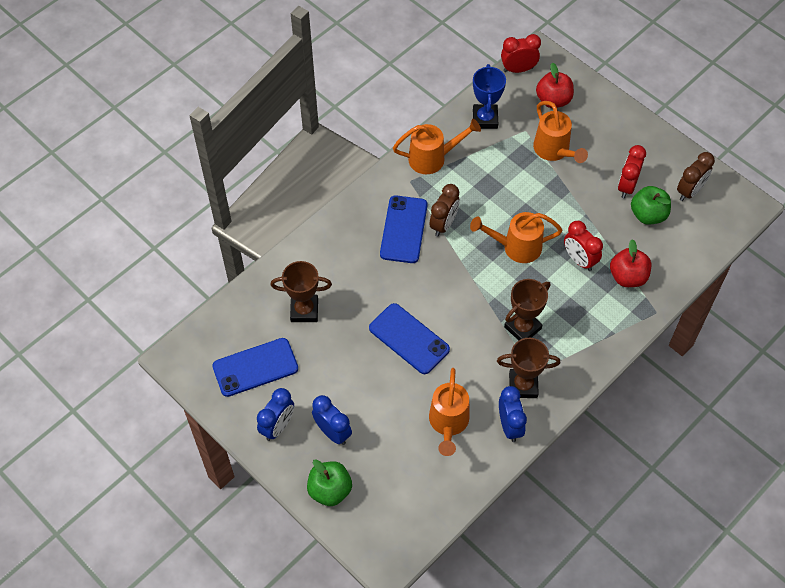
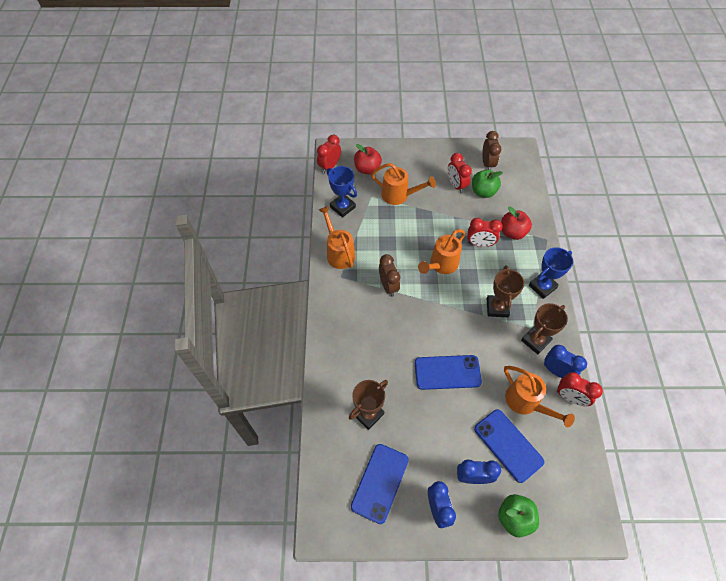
camera: 45 degrees left, 0 degrees up
blue phone [380,195,427,263] -> blue phone moved to [474,409,544,483]
orange watering can [393,119,481,174] -> orange watering can turned 60 degrees counterclockwise [319,206,355,269]
none -> blue trophy [529,247,573,299]
none -> red clock [557,372,603,406]

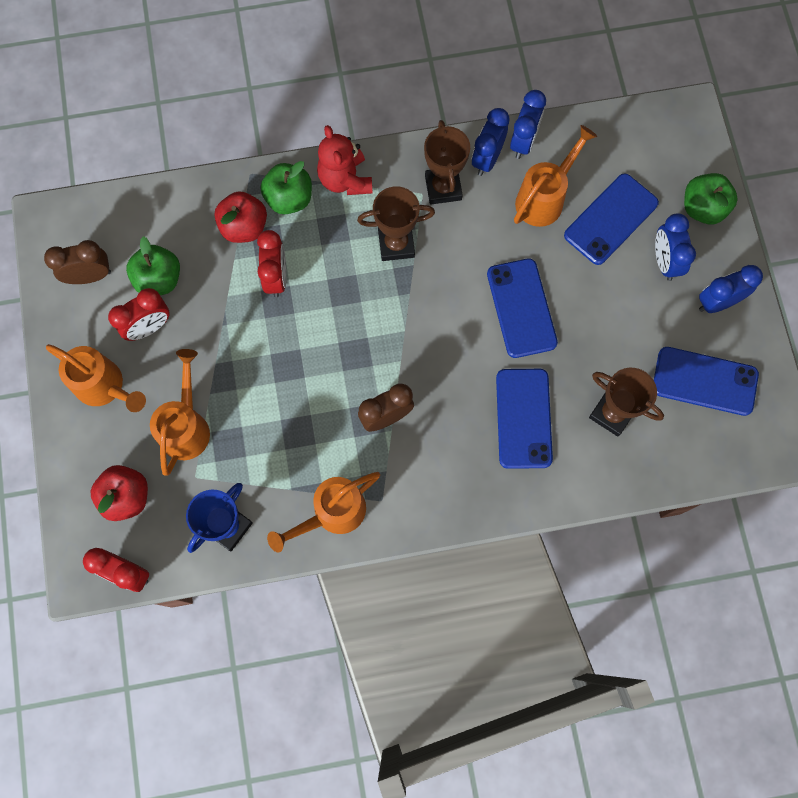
camera: 100 degrees left, 15 degrees up
orange watering can [418,229,465,274] -> orange watering can moved to [46,344,146,412]
brown trophy [521,303,568,354] -> brown trophy turned 45 degrees clockwise [424,120,470,205]
blue trophy [529,247,573,299] -> red teddy bear [317,125,372,195]
red clock [557,372,603,406] -> blue clock [510,90,546,159]
none -> green apple [260,161,312,214]
none -> blue phone [496,369,553,469]

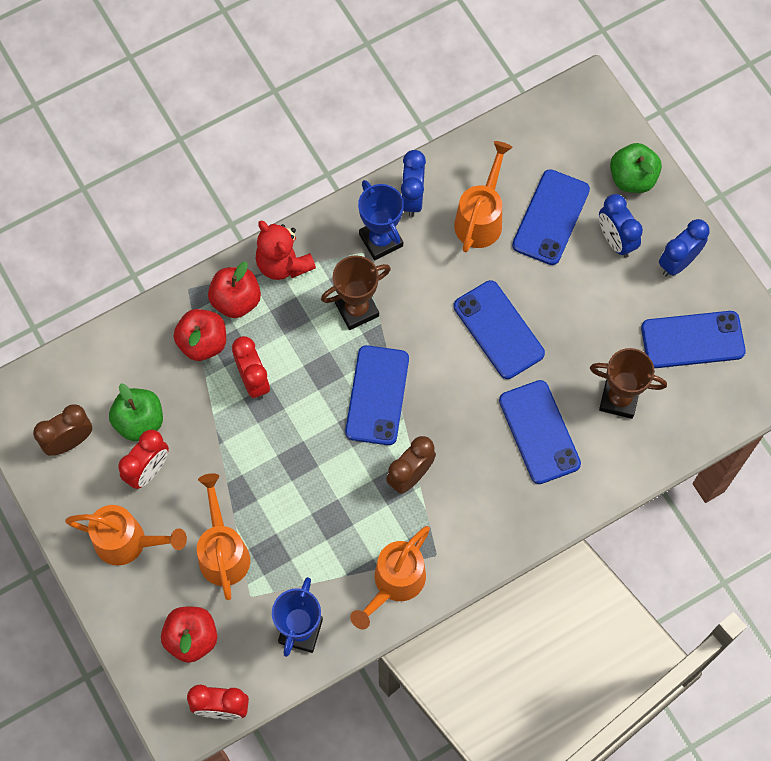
camera: 20 degrees left, 5 degrees down
green apple [260,161,312,214] -> red apple [208,261,261,318]
brown trophy [424,120,470,205] -> blue trophy [358,180,404,260]
blue clock [510,90,546,159] -> none
none -> blue phone [345,345,409,445]

